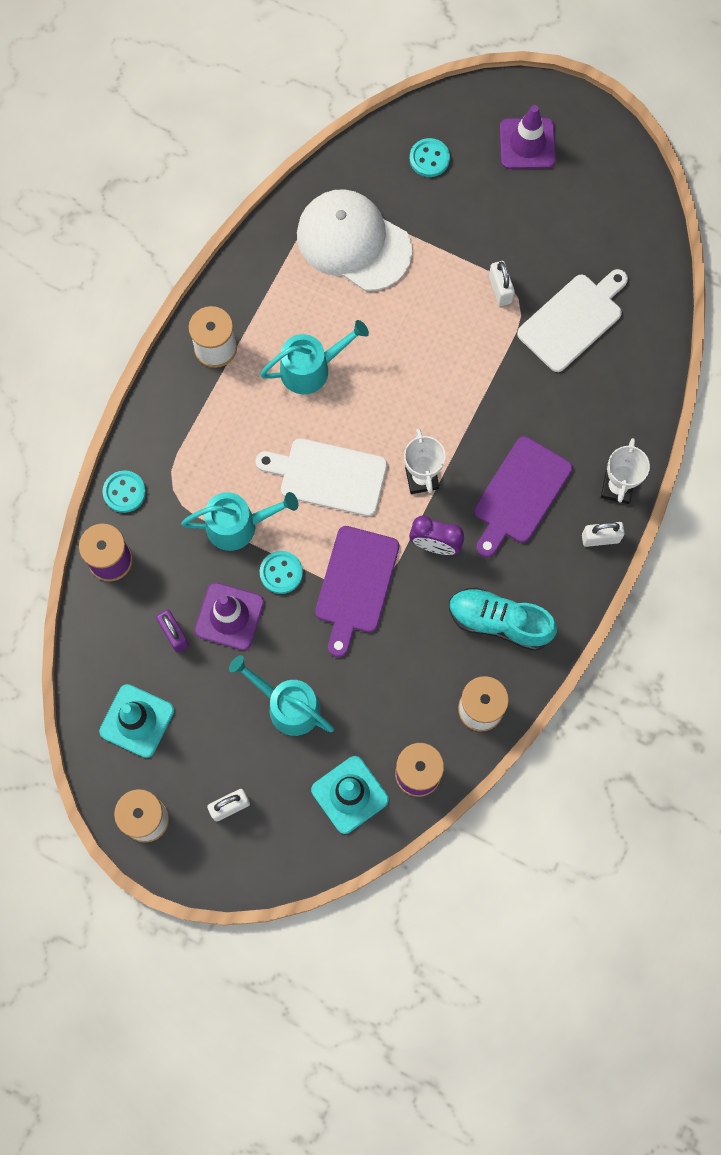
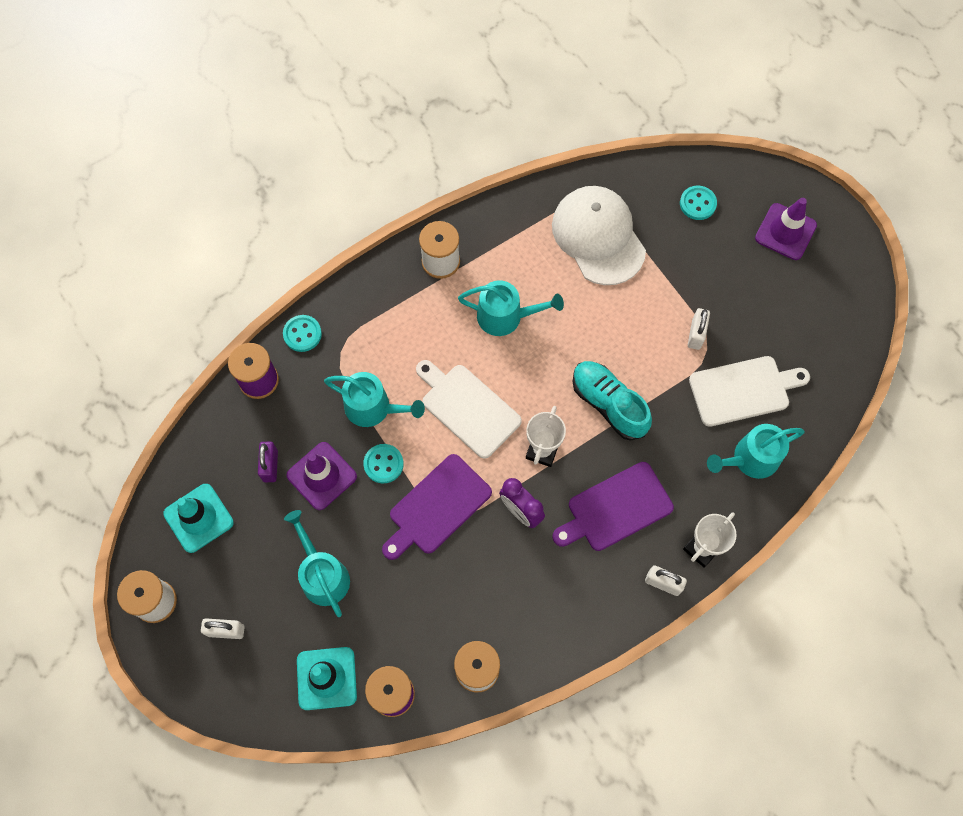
camera: 30 degrees right, 5 degrees down
turquoise shoe [449,587,557,651] -> turquoise shoe moved to [572,361,652,441]
none -> turquoise watering can [707,424,805,479]

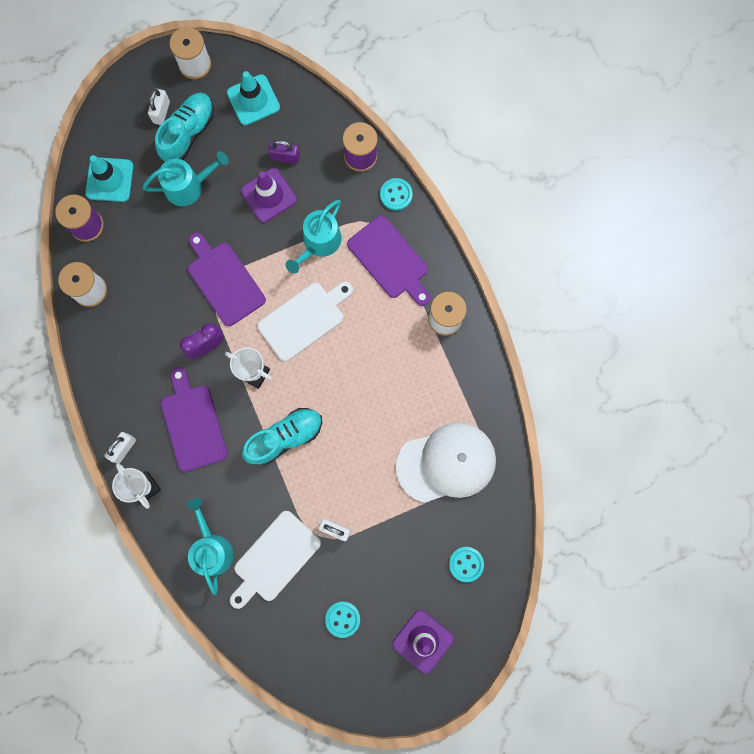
camera: 100 degrees right, 10 degrees up
turquoise button [363,444,404,483] -> turquoise button moved to [325,601,360,638]
turquoise watering can [458,280,564,336] -> none
white cutting board [689,356,810,427] -> white cutting board turned 45 degrees clockwise [230,511,321,609]
none -> turquoise shoe [155,93,214,162]
none -> purple cutting board [347,216,431,306]

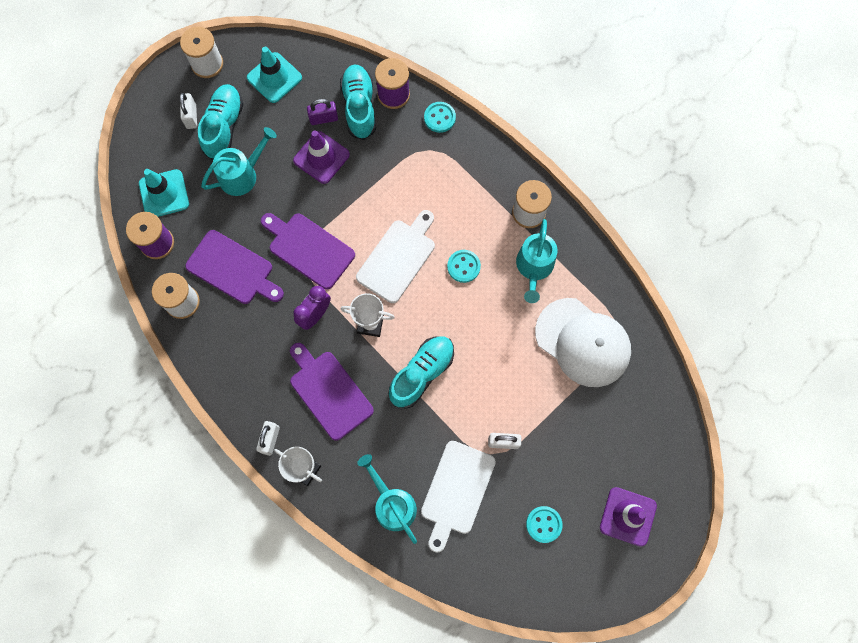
camera: 20 degrees left, 5 degrees down
turquoise watering can [285,200,341,274] -> turquoise watering can moved to [516,219,558,303]
purple cutting board [347,216,431,306] -> purple cutting board moved to [185,230,284,304]
white cap [396,423,496,503] -> white cap turned 75 degrees clockwise [535,298,631,387]
turquoise button [449,547,484,582] -> turquoise button moved to [447,250,481,283]
none -> turquoise shoe [340,65,376,140]

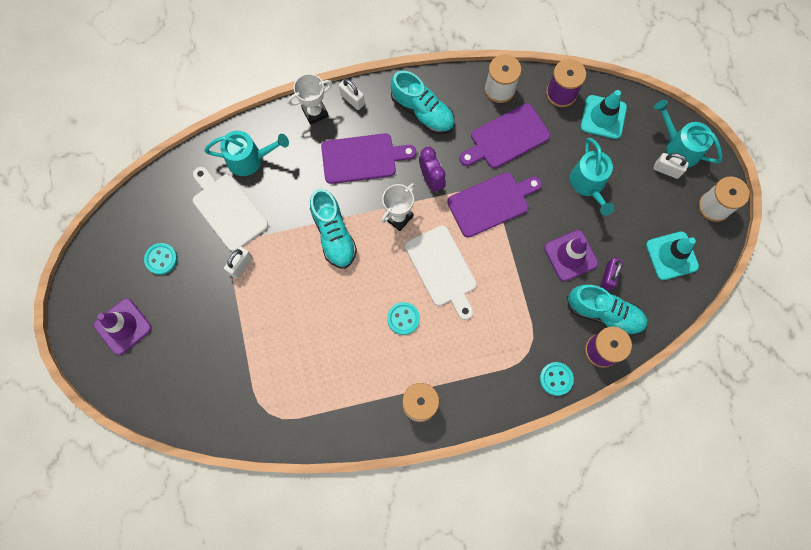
camera: 120 degrees right, 0 degrees up
turquoise shoe [198,84,243,160] -> turquoise shoe moved to [391,71,455,134]
turquoise watering can [516,219,558,303] -> turquoise watering can moved to [654,100,722,167]
white cap [535,298,631,387] -> none

